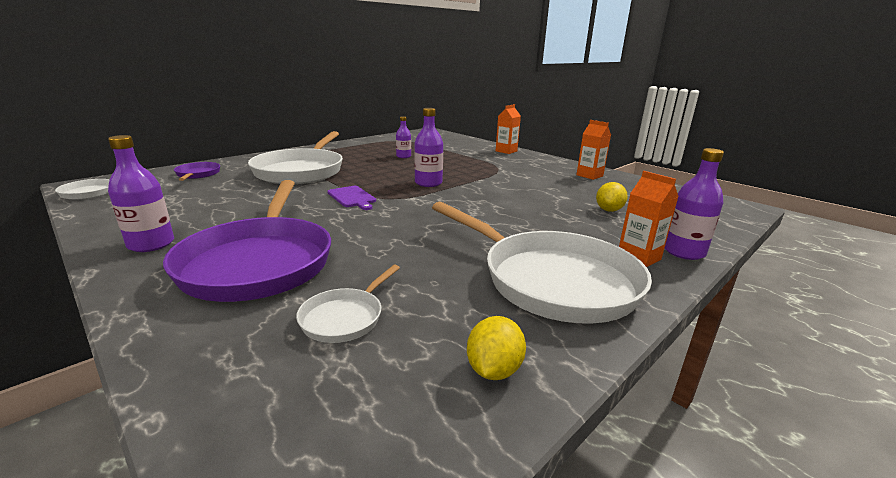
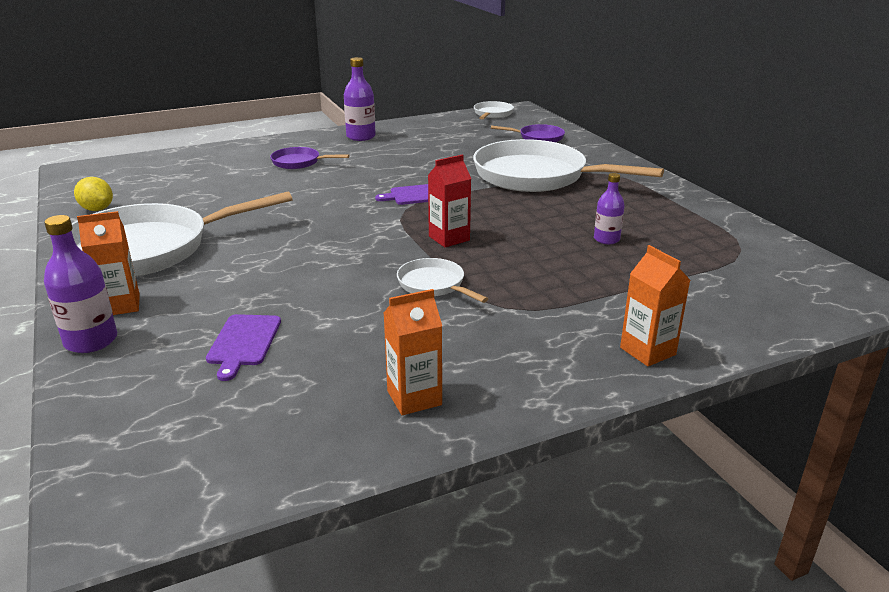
camera: 110 degrees right, 5 degrees up
purple pan [163,180,331,302] -> purple pan [270,147,349,169], size x0.45
white pan [296,265,400,343] -> white pan moved to [397,258,488,303]
purple bottle [414,108,443,187] -> red carton [428,155,471,247]
yellow lemon [596,182,628,212] -> purple cutting board [206,314,281,381]

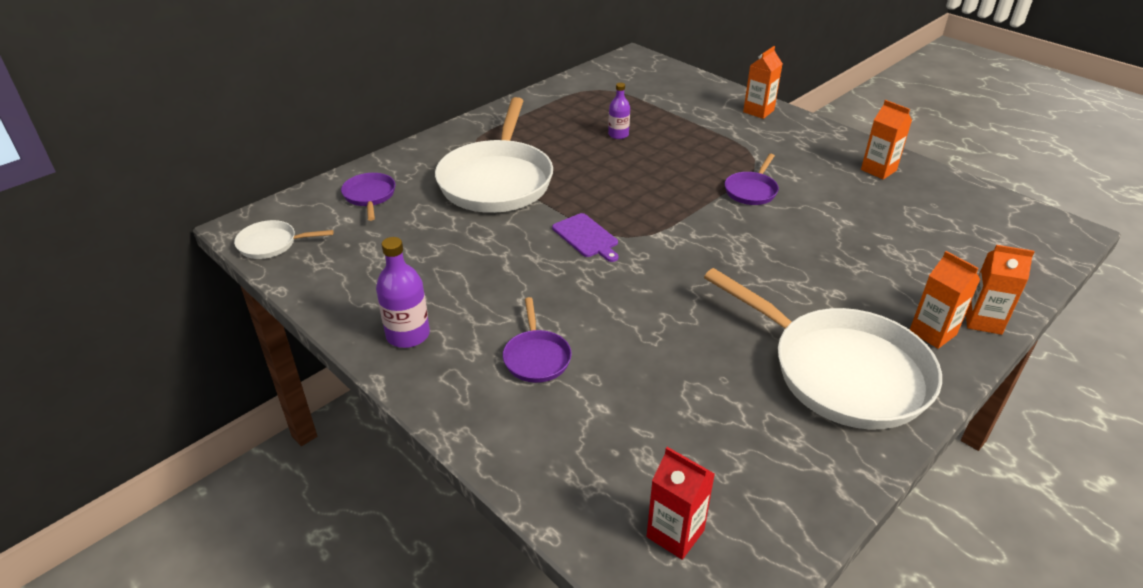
camera: 110 degrees left, 10 degrees up
purple bottle [44,215,117,353] -> orange carton [966,245,1035,335]
yellow lemon [74,177,113,211] -> none
purple cutting board [206,314,281,381] -> none
white pan [397,258,488,303] -> purple pan [725,154,779,205]
red carton [428,155,471,247] -> red carton moved to [647,447,715,560]

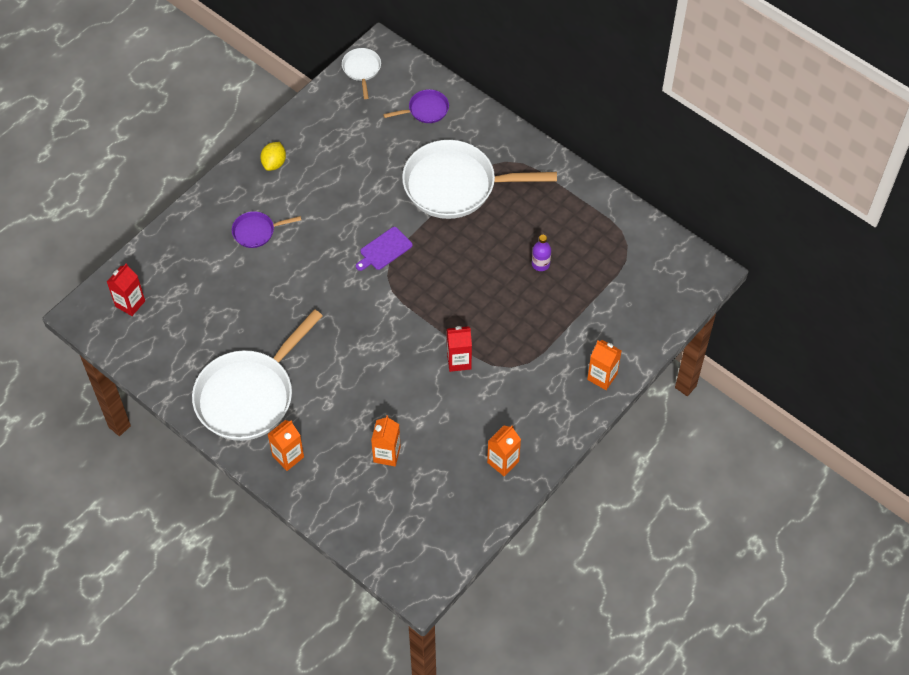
camera: 85 degrees right, 20 degrees up
purple bottle [376,237,430,348] -> yellow lemon [260,142,286,171]
purple pan [725,154,779,205] -> red carton [447,326,472,372]
orange carton [966,245,1035,335] -> orange carton moved to [371,415,401,466]

